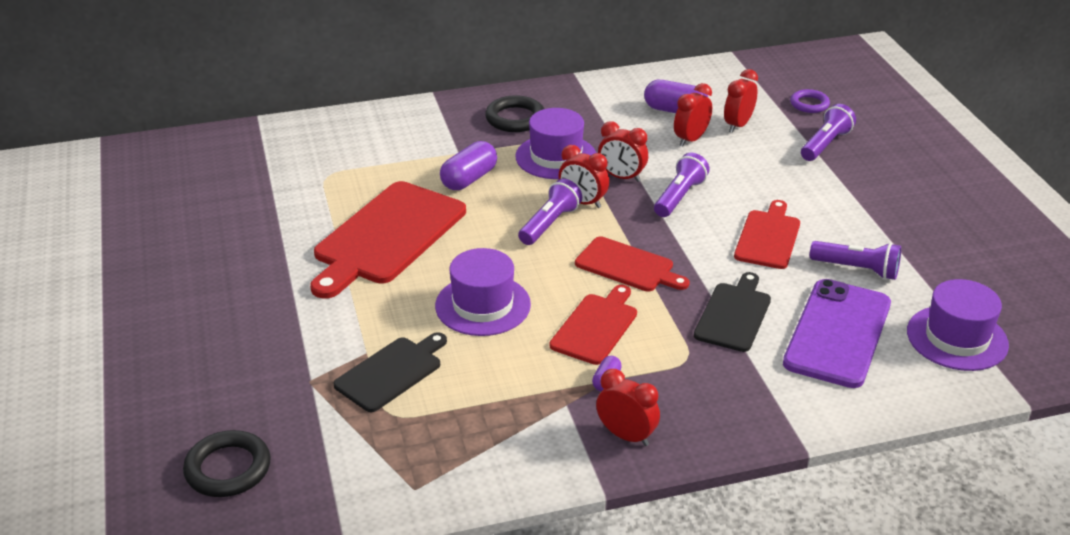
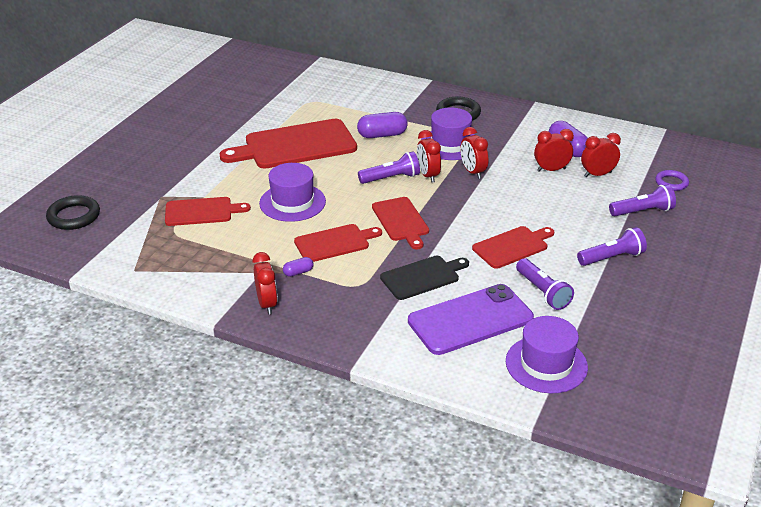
camera: 40 degrees right, 0 degrees up
black cutting board [333,332,447,412] -> red cutting board [165,197,251,226]
purple flashlight [654,153,710,217] -> purple flashlight moved to [577,227,647,266]

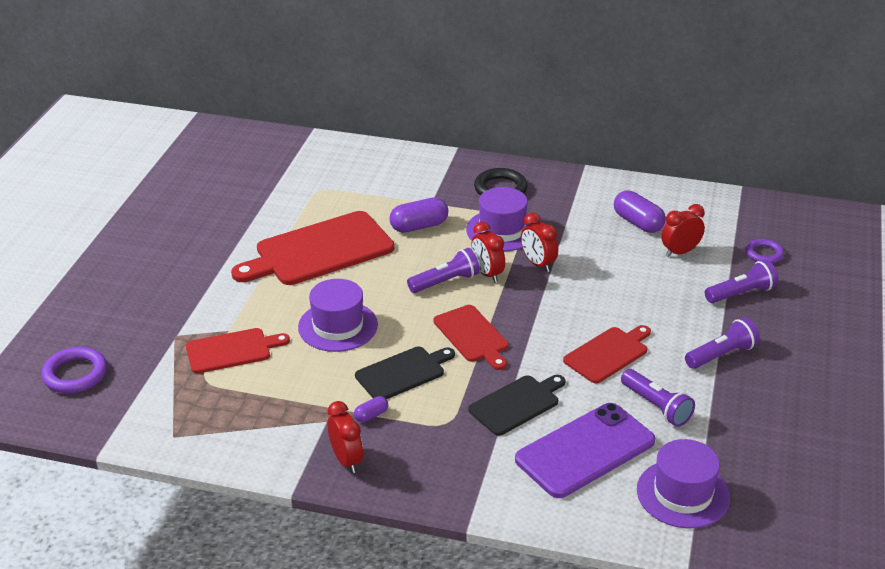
camera: 10 degrees left, 0 degrees up
black ring [46,195,100,230] -> purple ring [41,347,107,393]
red cutting board [294,224,382,262] -> black cutting board [355,346,455,399]
red clock [534,129,574,171] -> none

